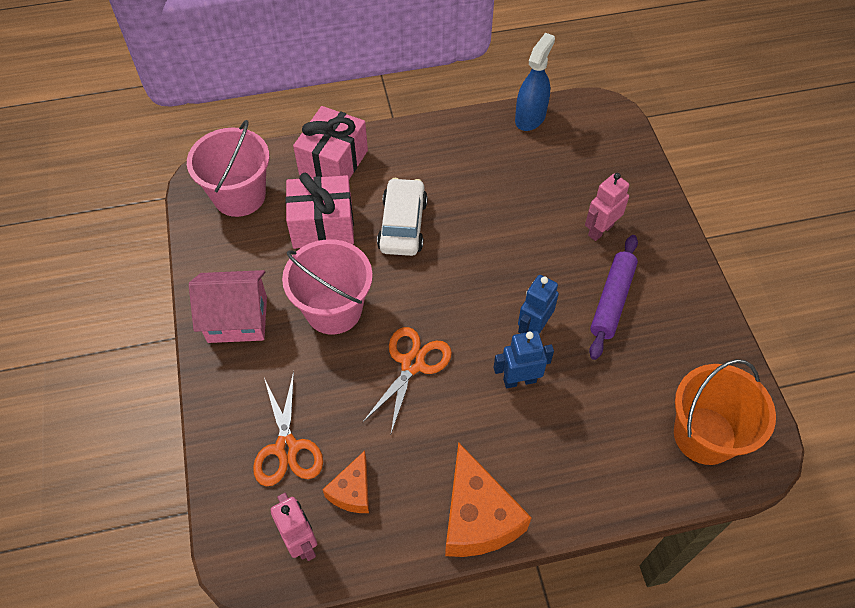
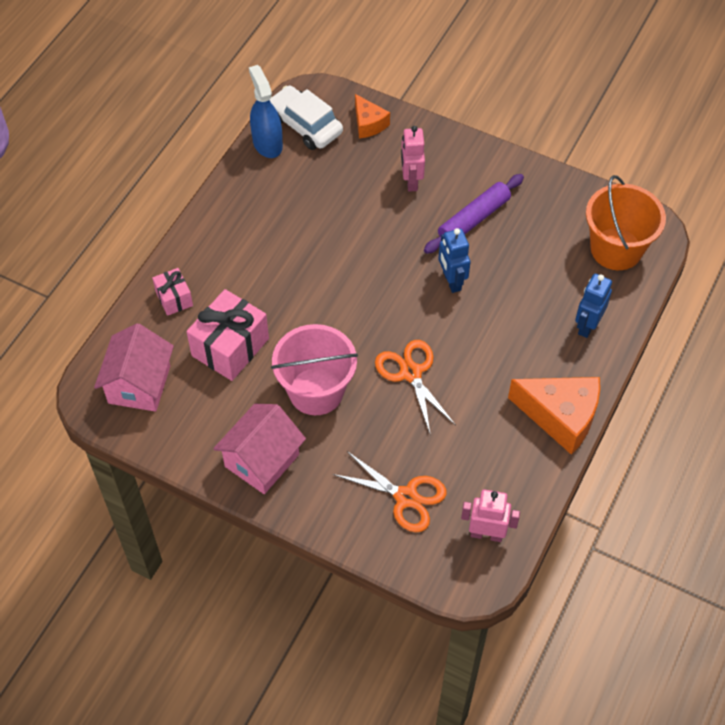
camera: 50 degrees left, 0 degrees up
pink bucket [187,120,270,217] -> pink house [94,323,174,412]
pink gift [293,106,368,179] -> pink gift [152,268,193,316], size x0.55
orange cheese [322,451,369,513] -> orange cheese moved to [355,94,390,138]
white car [377,178,428,256] -> white car moved to [270,85,343,150]
blue robot [493,331,554,388] -> blue robot moved to [575,274,612,338]
purple rolling pin [589,235,638,360] -> purple rolling pin turned 75 degrees clockwise [424,174,524,254]

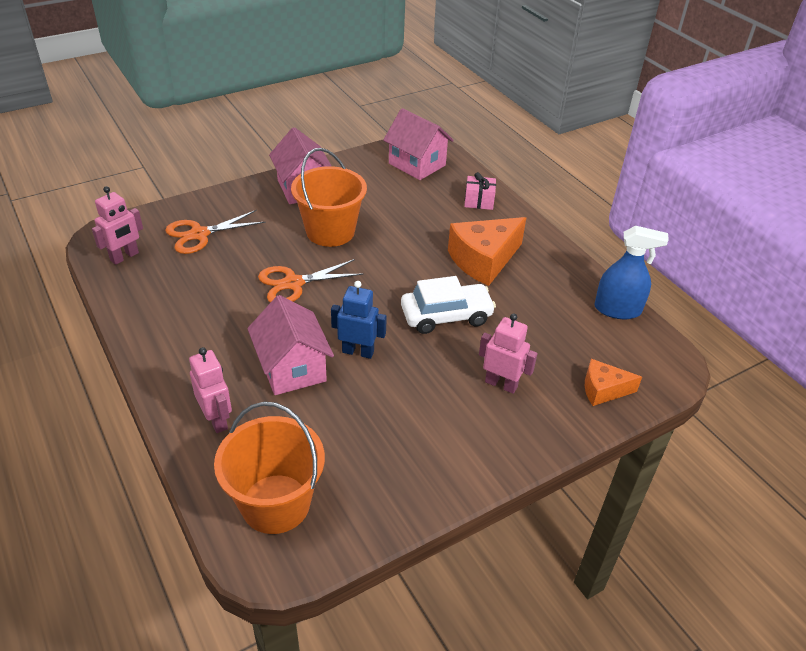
camera: 120 degrees right, 15 degrees down
pink gift [186,289,269,381] -> none
white car [270,85,343,150] -> white car moved to [401,276,496,334]
pink bucket [271,324,358,415] -> orange bucket [291,148,367,247]
orange scissors [375,340,455,433] -> orange scissors turned 150 degrees clockwise [258,259,364,303]
purple rolling pin [424,174,524,254] -> none
orange cheese [508,377,600,455] -> orange cheese moved to [448,217,526,286]
blue robot [575,274,612,338] -> pink robot [189,347,232,433]
none -> pink house [247,295,334,395]

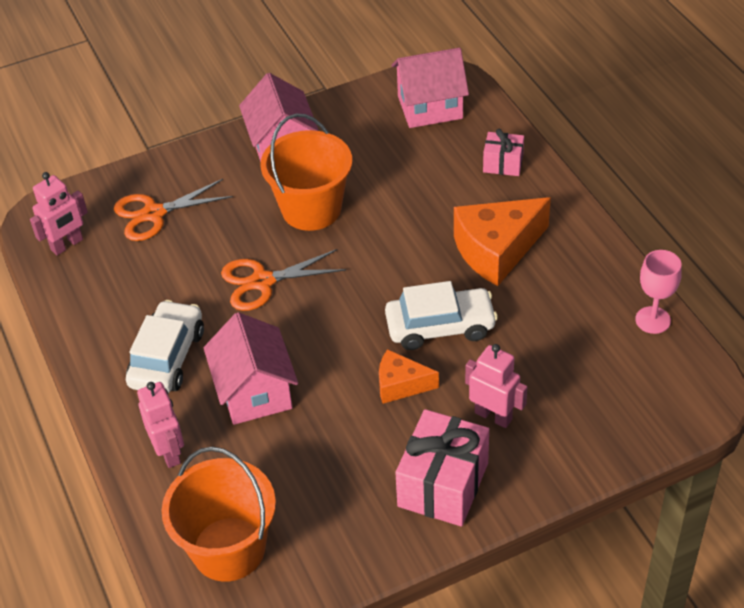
camera: 10 degrees right, 5 degrees up
blue robot [331,281,387,359] -> none
pink house [383,108,454,180] -> pink house turned 60 degrees counterclockwise [391,48,469,128]
orange cheese [585,359,642,406] -> orange cheese moved to [379,349,439,404]
blue spray bottle [594,226,669,319] -> pink goblet [635,250,682,334]
none -> white car [126,300,204,393]
none -> pink gift [395,409,489,527]

